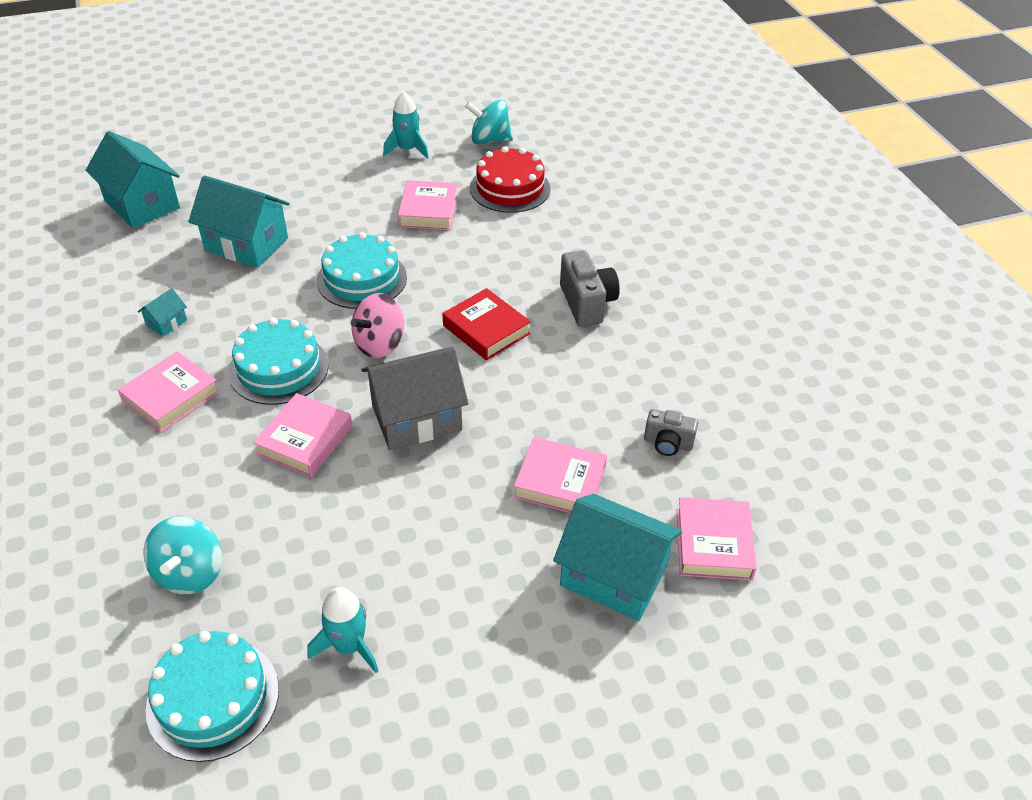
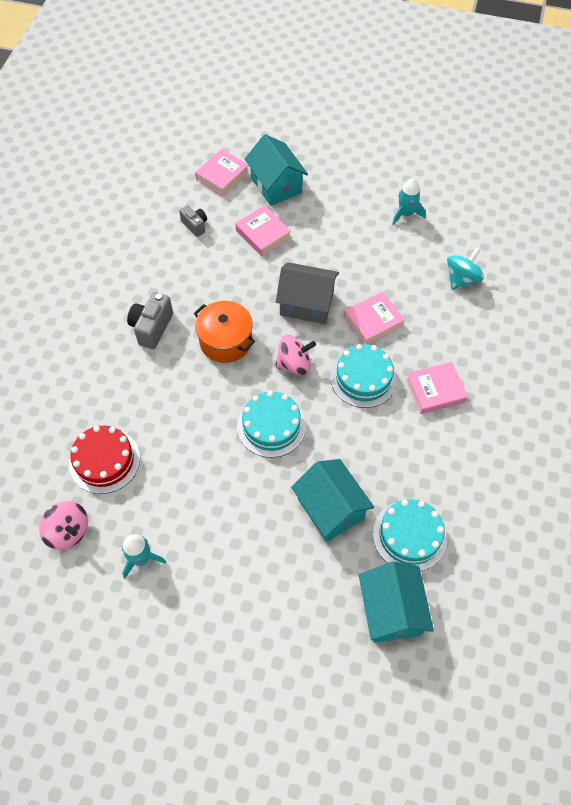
camera: 145 degrees left, 15 degrees up
turquoise house [138,288,187,337] -> none
turquoise cake [146,631,279,762] -> turquoise cake moved to [373,499,447,571]
pink book [398,180,458,231] -> none
red book [443,288,531,360] -> orange pot [194,301,255,363]
turquoise spinning top [465,100,513,144] -> pink spinning top [39,501,88,550]

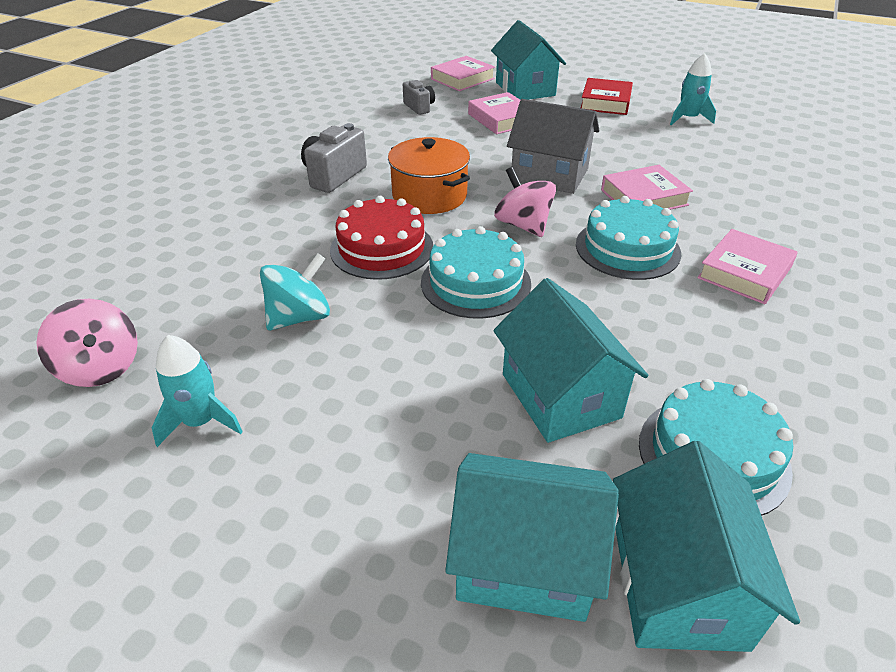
camera: 10 degrees right, 20 degrees down
red cake [69,426,140,494] -> red cake moved to [330,196,433,280]
pink spinning top [275,335,316,375] -> pink spinning top turned 120 degrees counterclockwise [494,167,556,237]
pink book [406,362,468,414] -> pink book turned 45 degrees counterclockwise [697,229,798,304]
turquoise spinning top [447,247,484,290] -> turquoise spinning top moved to [260,253,330,330]
none -> turquoise house [445,453,619,622]
none -> red book [581,78,633,115]

